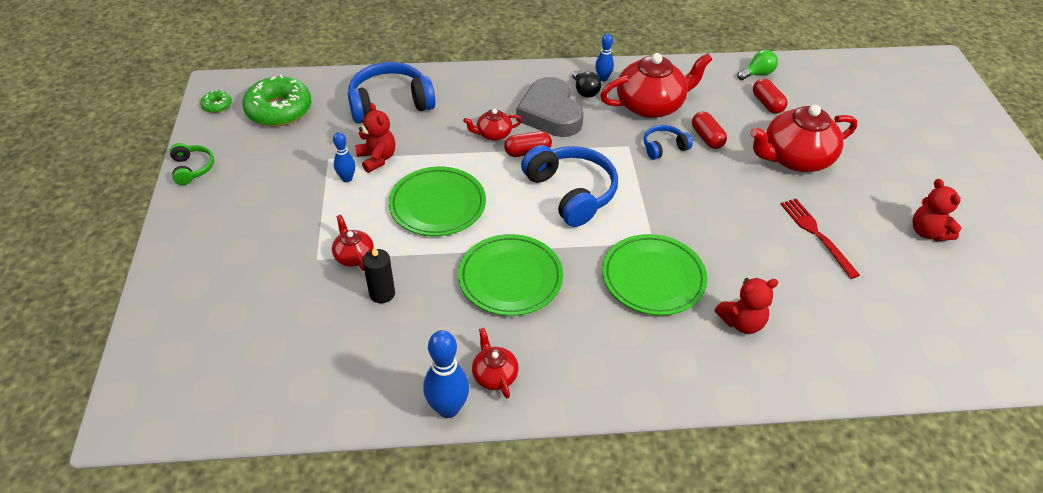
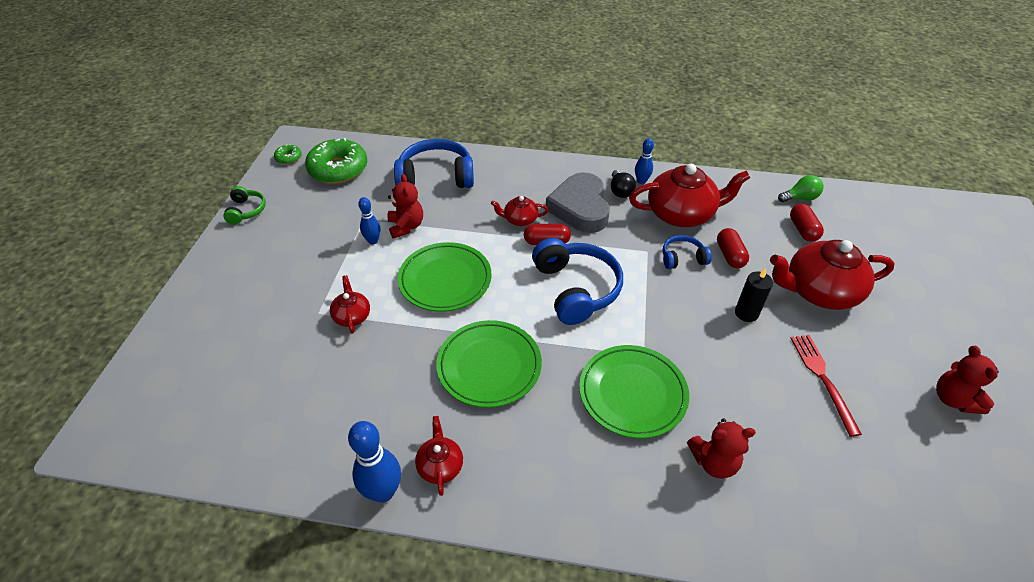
camera: 15 degrees right, 0 degrees up
black candle [363,246,395,303] -> black candle moved to [735,268,773,322]

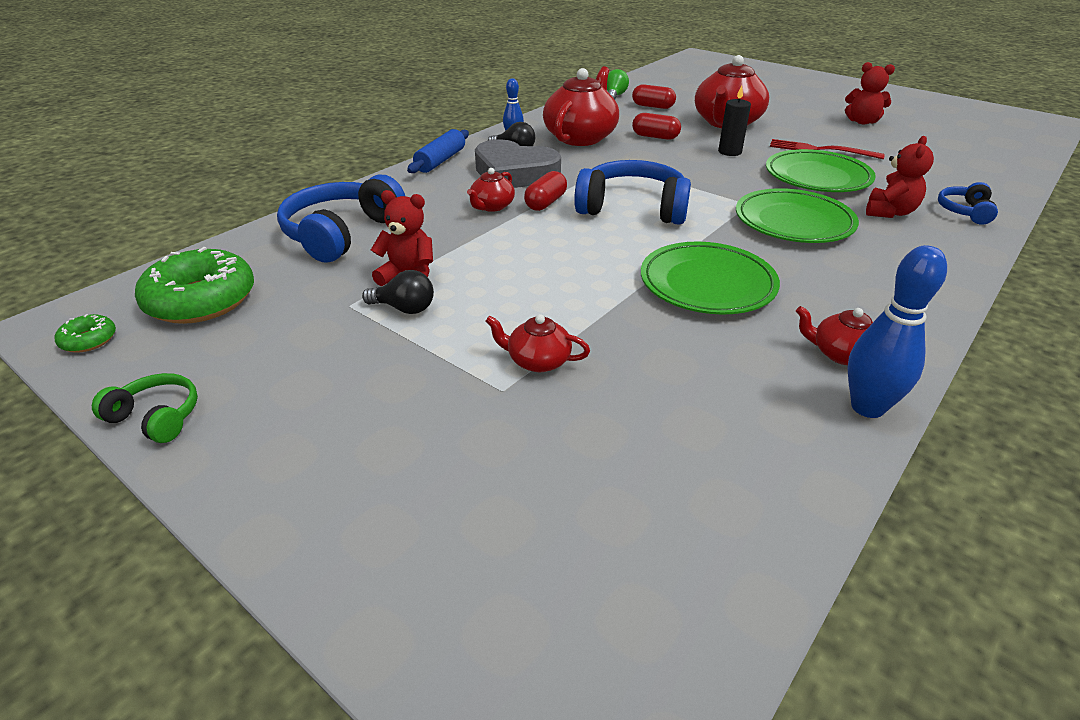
camera: 60 degrees left, 10 degrees down
blue bowling pin [358,197,380,244] -> black light bulb [362,270,434,314]
green plate [398,242,492,312] -> green plate moved to [766,149,876,192]
blue headphones [663,235,712,269] -> blue headphones moved to [938,182,998,225]
none -> blue rolling pin [407,129,469,173]

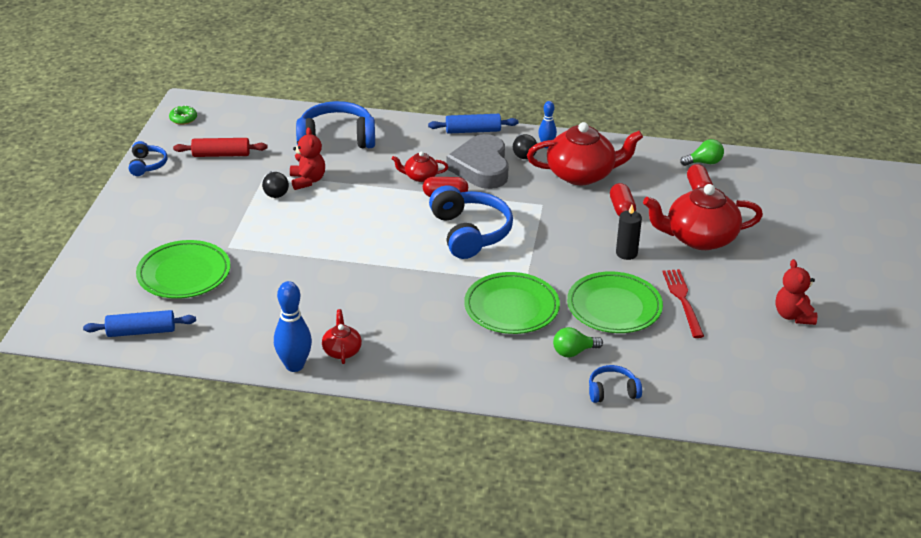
camera: 60 degrees right, 0 degrees up
green headphones [92,373,198,443] -> blue headphones [129,141,167,176]
green donut [135,247,254,324] -> none
red teapot [486,314,590,372] -> none
green plate [641,242,780,315] -> green plate moved to [136,240,231,299]
red teddy bear [866,136,934,218] -> green light bulb [553,327,603,358]
none -> blue rolling pin [83,310,196,337]
none -> red rolling pin [173,138,268,157]

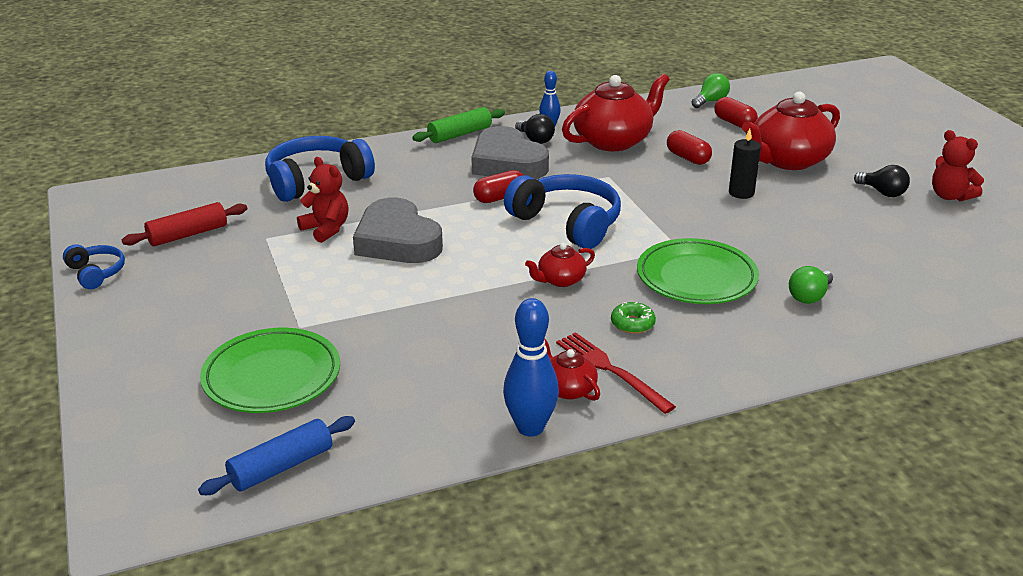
camera: 30 degrees left, 5 degrees down
green donut [169,105,197,125] -> green donut moved to [611,302,656,334]
black light bulb [262,171,289,198] -> black light bulb moved to [854,165,910,197]
red teapot [392,151,448,182] -> red teapot moved to [525,243,595,287]
blue rolling pin [428,114,518,134] -> green rolling pin [412,107,505,143]
green plate [567,271,663,333] -> none
blue headphones [589,365,642,403] -> none
red fork [662,269,704,338] -> red fork moved to [556,332,676,414]
none -> grey heart [353,197,443,263]

